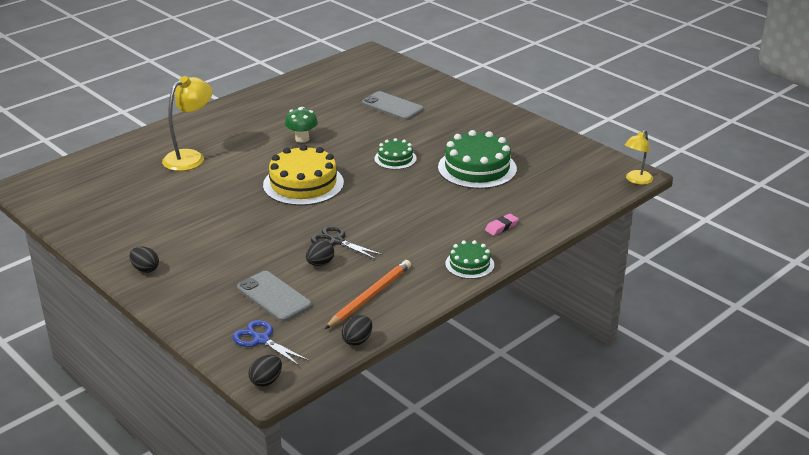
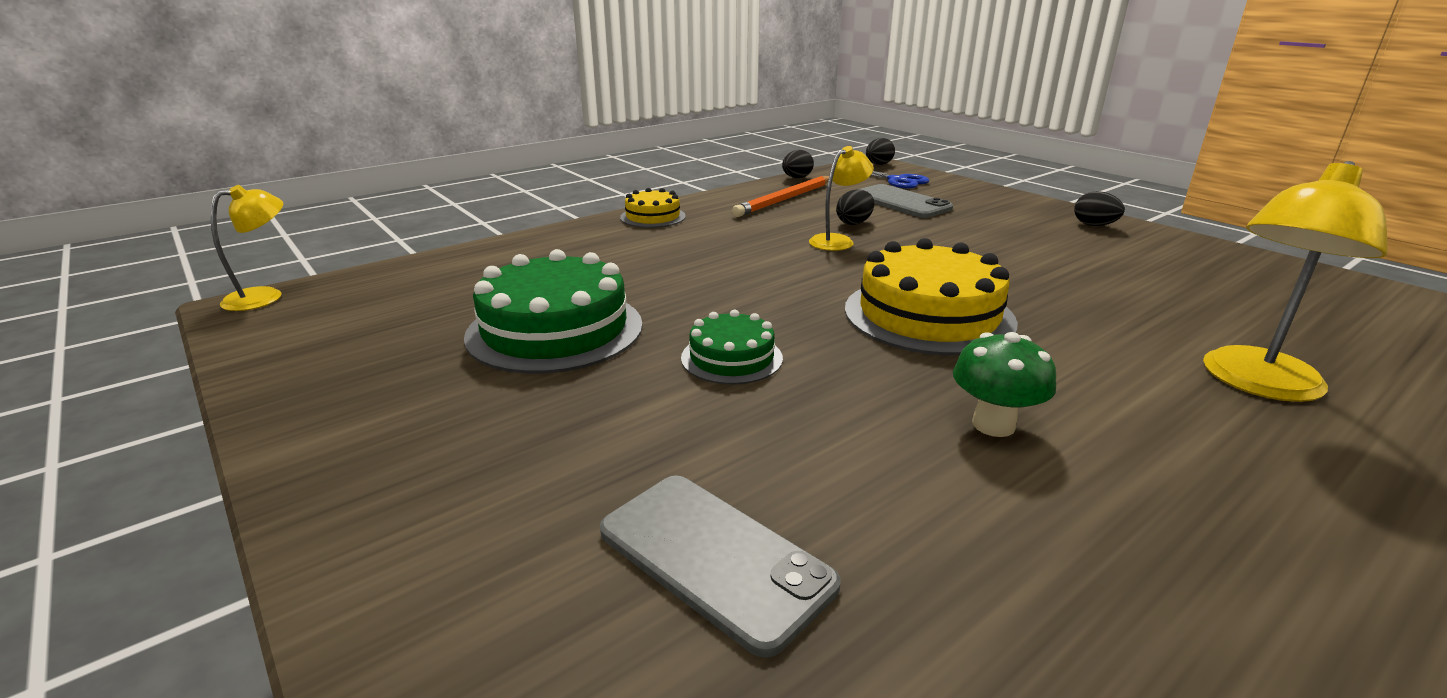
camera: 175 degrees left, 5 degrees down
black scissors [311,226,383,259] -> yellow lamp [809,146,874,251]
green cake [445,240,494,279] -> yellow cake [620,188,686,228]
pink eraser [485,214,519,236] -> none

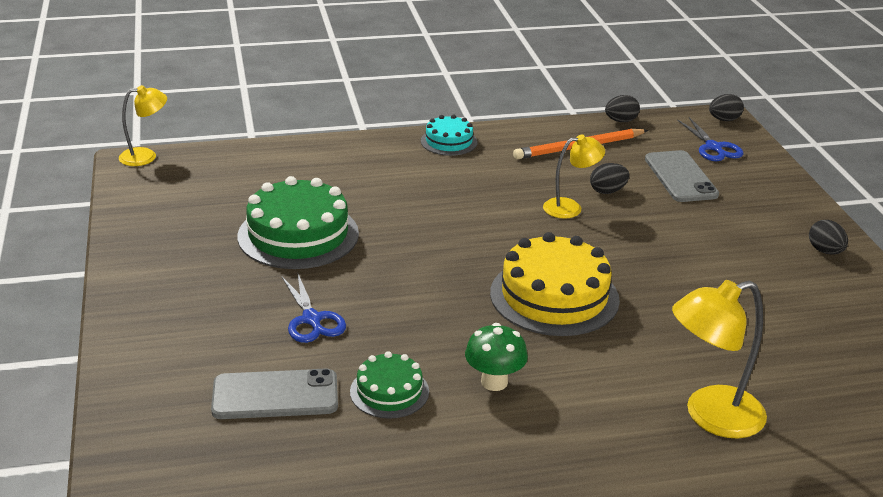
camera: 25 degrees right, 5 degrees up
grey phone [600,476,841,658] -> grey phone turned 75 degrees counterclockwise [211,368,338,419]
yellow cake [620,188,686,228] -> turquoise cake [421,115,478,156]
green cake [681,310,783,385] -> green cake moved to [350,351,429,419]
none -> blue scissors [282,272,346,343]

